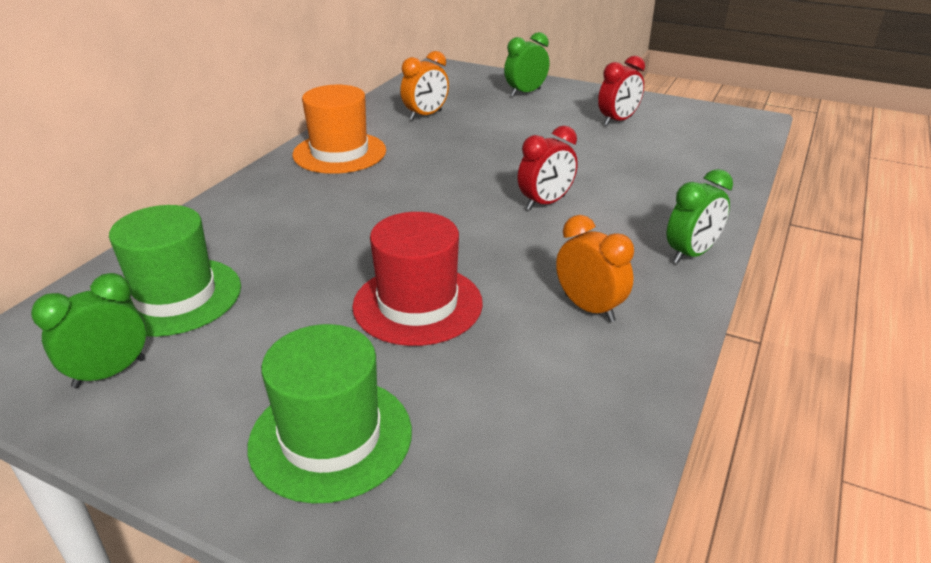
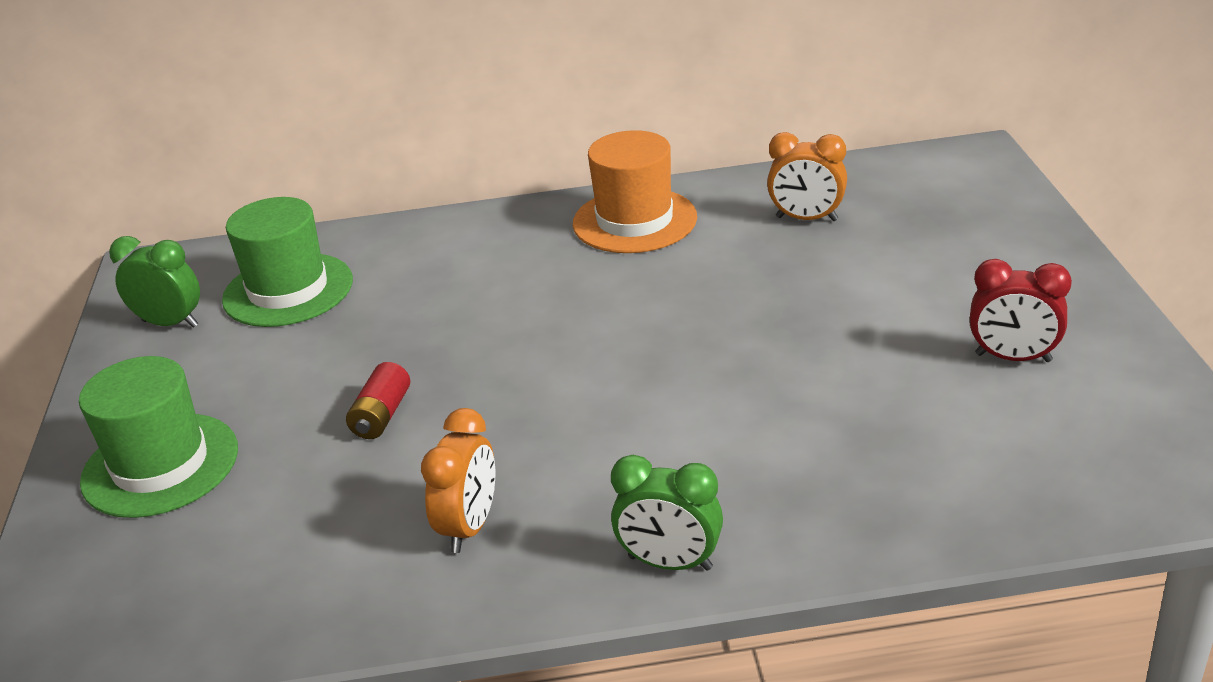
camera: 60 degrees right, 0 degrees up
red hat [352,212,483,346] -> red battery [346,362,410,439]
green clock [504,32,549,97] -> none
red clock [518,126,578,210] -> none

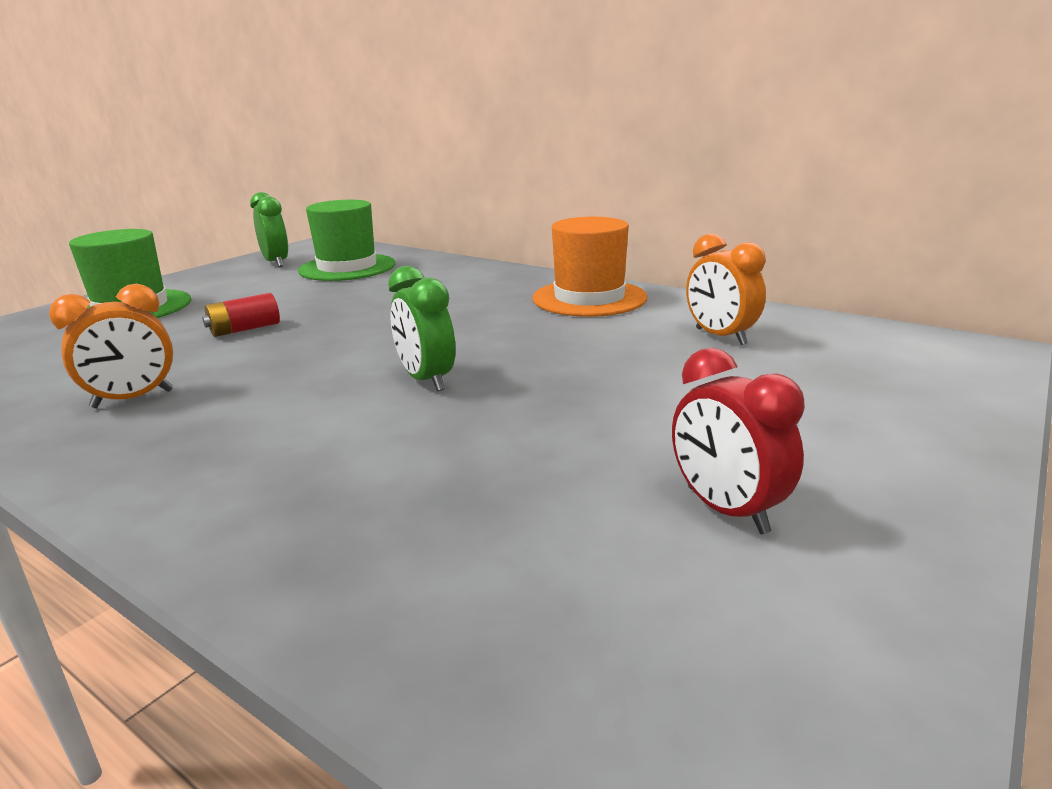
camera: 40 degrees right, 10 degrees down
green clock [611,455,723,571] -> green clock moved to [388,266,456,391]

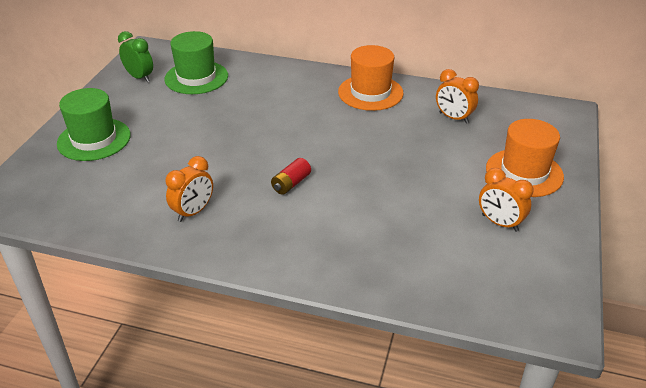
camera: 20 degrees left, 15 degrees up
red battery [202,293,280,337] -> red battery moved to [271,158,311,195]
green clock [388,266,456,391] -> none
red clock [672,348,805,534] -> orange clock [479,168,534,232]
none -> orange hat [486,119,564,197]

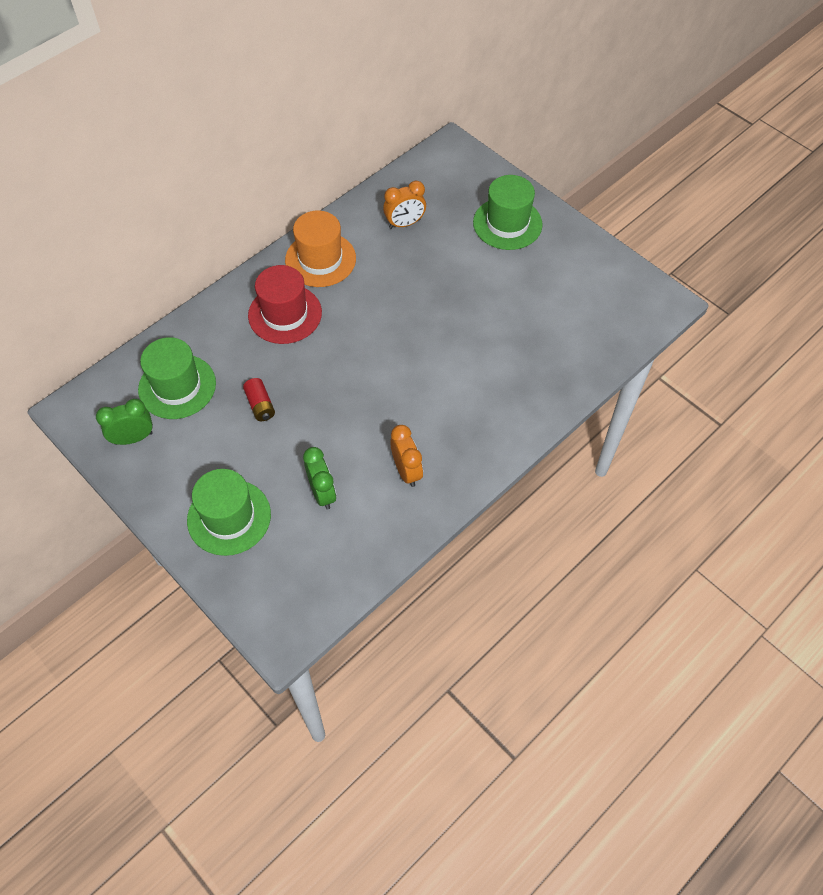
camera: 60 degrees left, 20 degrees up
red battery [271,158,311,195] -> red battery moved to [243,378,275,421]
orange clock [479,168,534,232] -> none
orange hat [486,119,564,197] -> green hat [473,175,543,250]
none -> red hat [248,265,322,344]
none -> green clock [303,447,336,509]

